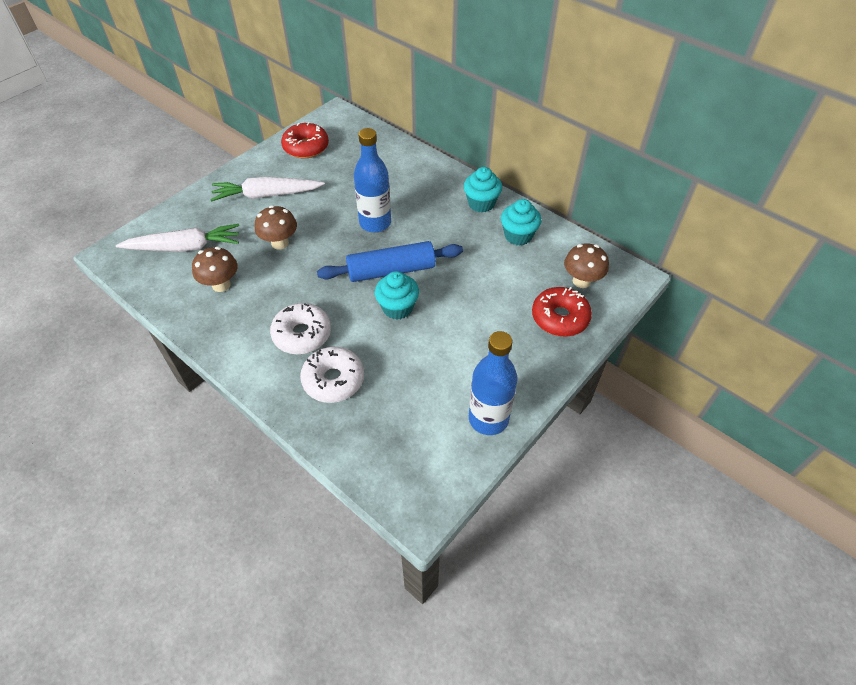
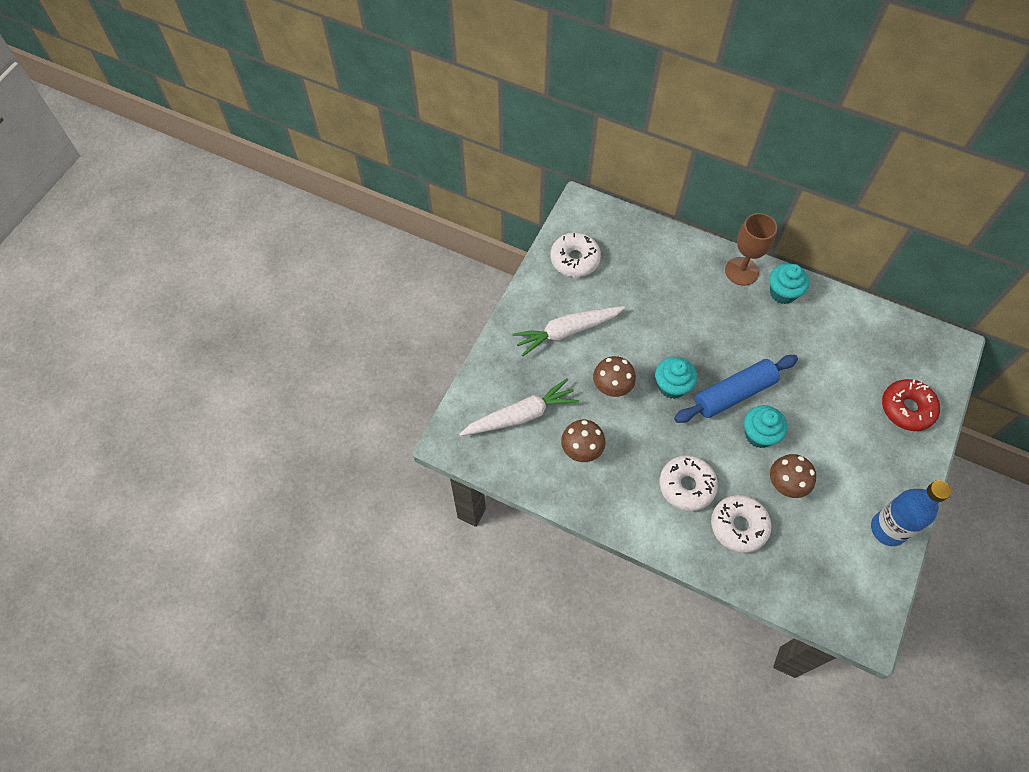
camera: 15 degrees left, 10 degrees up
red donut [281,122,329,159] -> white donut [550,232,601,277]
blue bottle [354,128,391,232] -> none
turquoise cupcake [501,199,541,246] -> turquoise cupcake moved to [655,357,697,399]
brown mushroom [564,243,609,288] -> brown mushroom moved to [770,454,816,498]
none -> brown goblet [725,213,777,286]

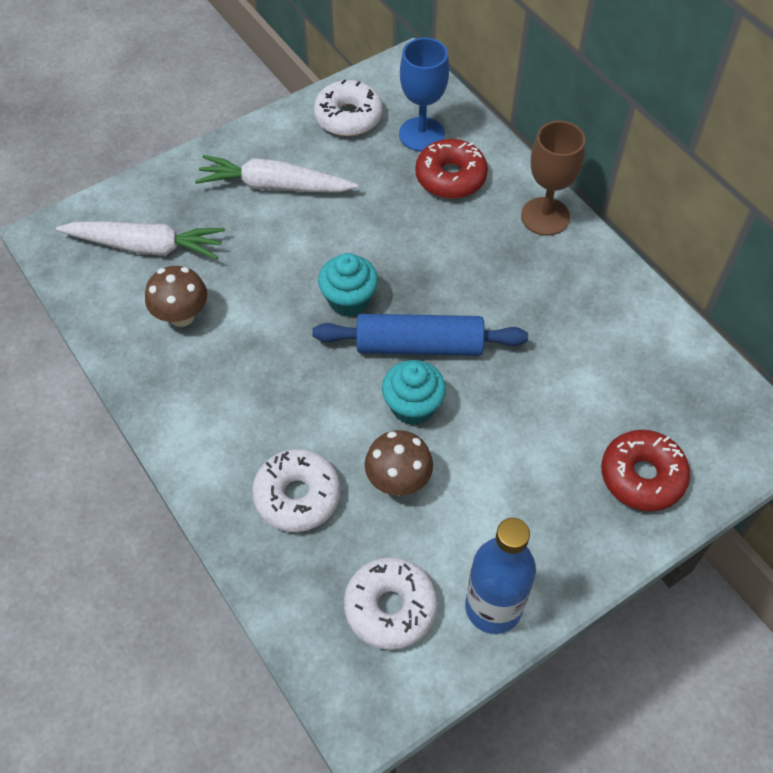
camera: 30 degrees right, 5 degrees down
brown mushroom [593,356,636,397] -> none
white donut [660,455,718,511] -> white donut moved to [344,557,438,650]
turquoise cupcake [769,263,809,304] -> none
none -> blue goblet [399,38,449,151]
none -> red donut [415,139,488,199]

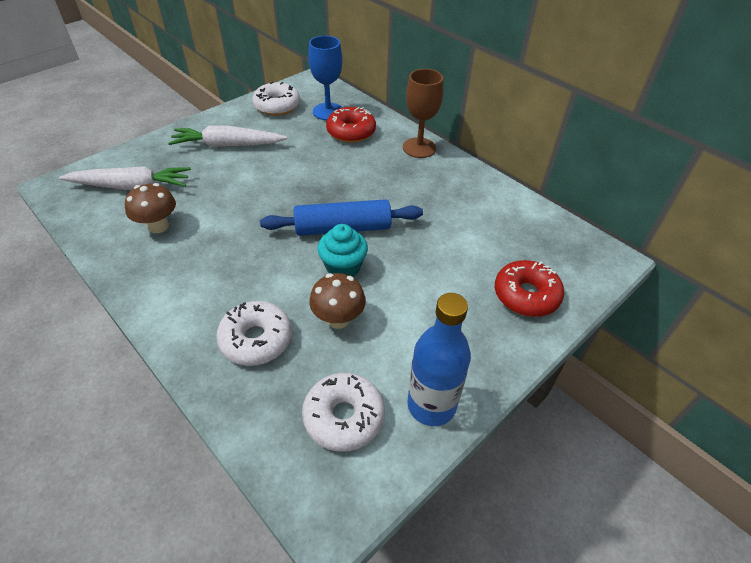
camera: 10 degrees left, 10 degrees down
turquoise cupcake [318,253,378,317] -> none

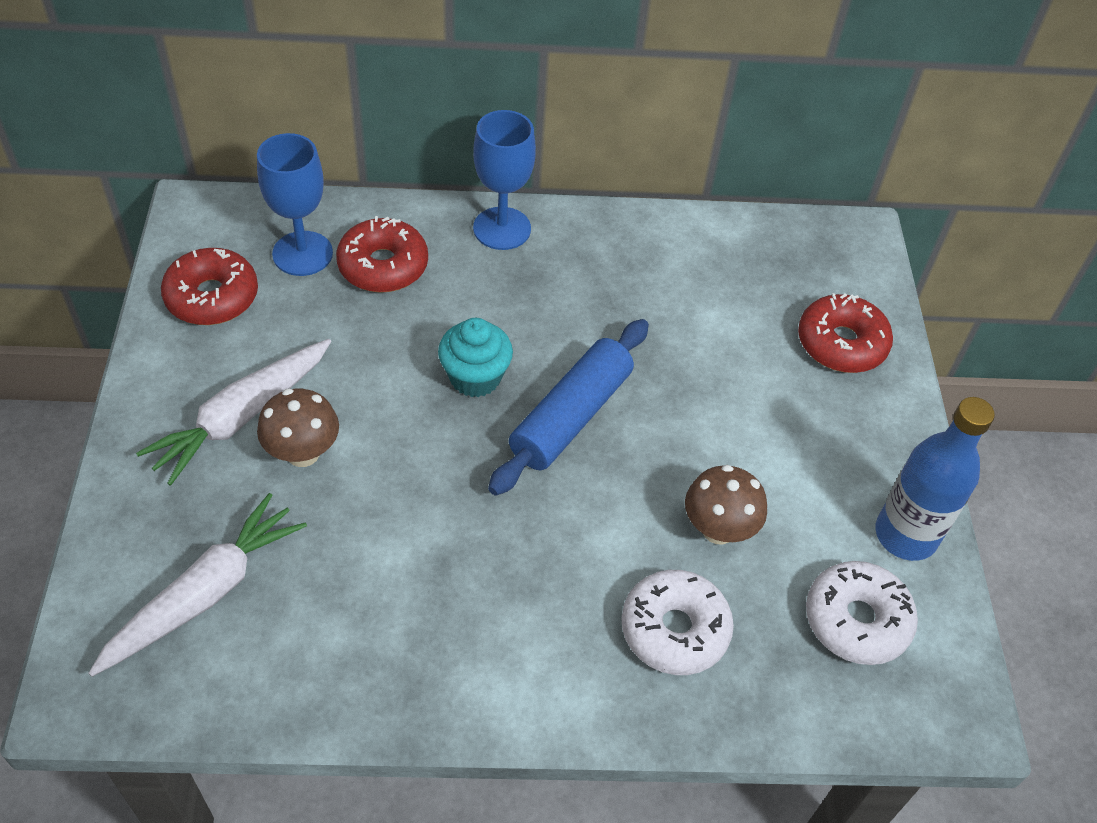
camera: 50 degrees left, 5 degrees up
brown mushroom [125,183,176,233] -> brown mushroom moved to [257,389,339,467]
white donut [252,82,300,116] -> red donut [161,248,258,325]
turquoise cupcake [317,224,368,277] -> turquoise cupcake moved to [438,318,513,397]
brown goblet [403,69,443,158] -> blue goblet [473,110,536,250]

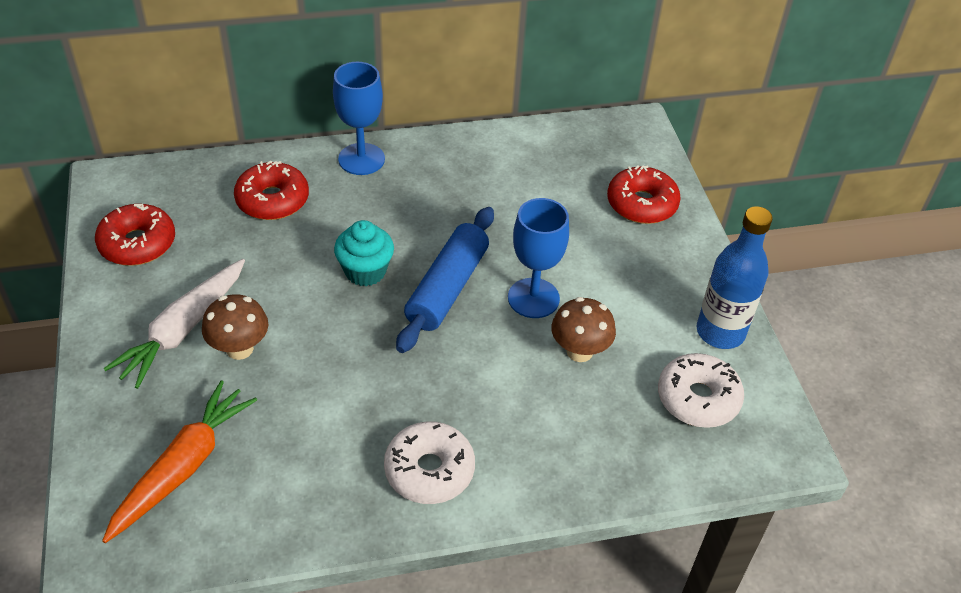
camera: 10 degrees left, 5 degrees down
white carrot [88,493,307,677] -> orange carrot [102,381,257,543]
blue goblet [257,133,333,276] -> blue goblet moved to [508,198,569,318]
white donut [621,570,734,675] -> white donut moved to [384,421,475,504]

